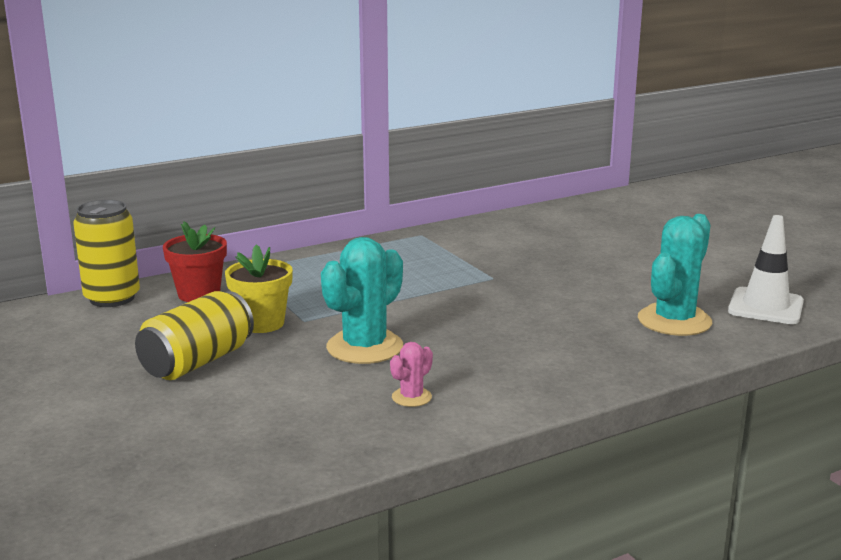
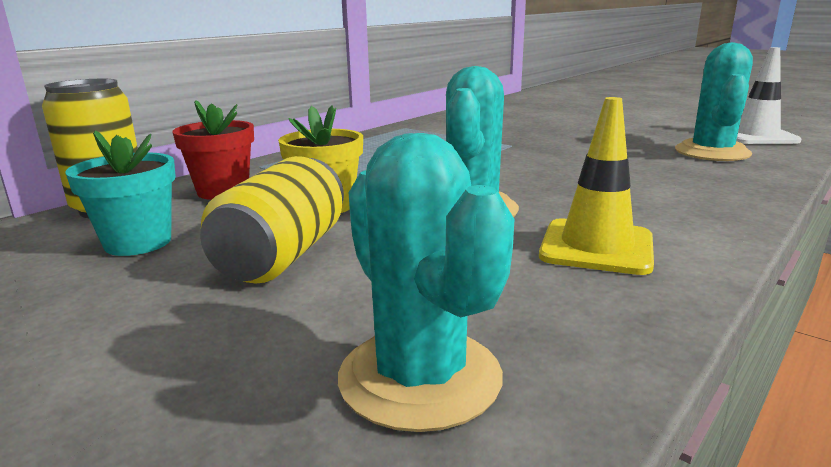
camera: 20 degrees left, 0 degrees up
pink cactus [390,342,433,407] -> yellow traffic cone [539,97,654,275]
none -> turquoise flower pot [65,130,176,256]
none -> turquoise cactus [338,133,515,432]

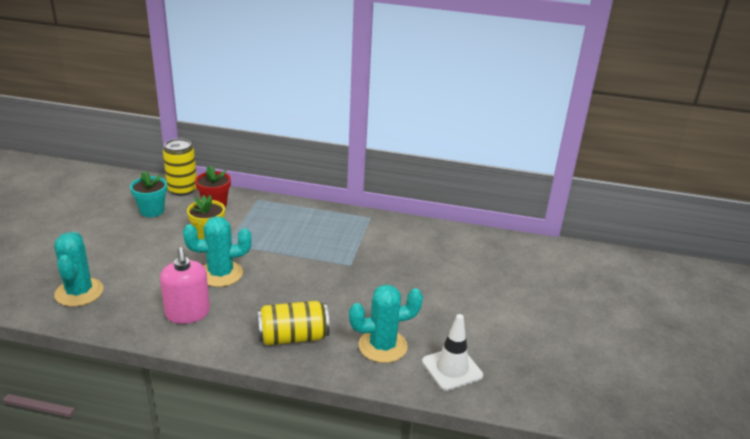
camera: 60 degrees right, 10 degrees up
yellow can [200,156,344,284] -> yellow can moved to [257,301,330,345]
turquoise cactus [338,133,515,432] -> turquoise cactus turned 45 degrees counterclockwise [54,232,104,307]
yellow traffic cone [539,97,654,275] -> pink soap dispenser [160,247,210,324]

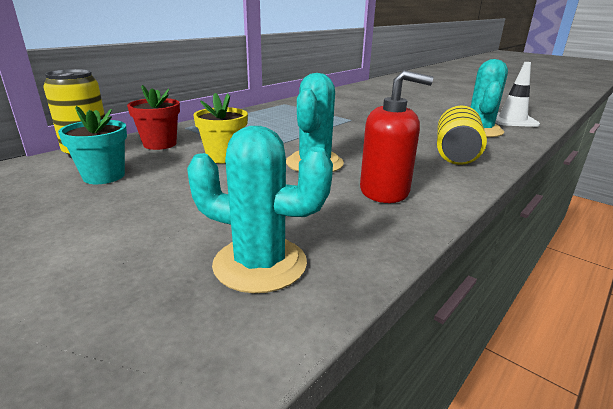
camera: 60 degrees left, 5 degrees down
pink soap dispenser [160,247,210,324] -> red soap dispenser [360,70,433,203]

